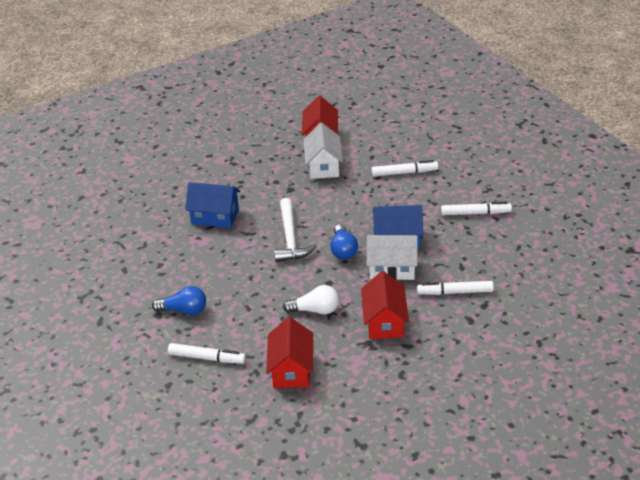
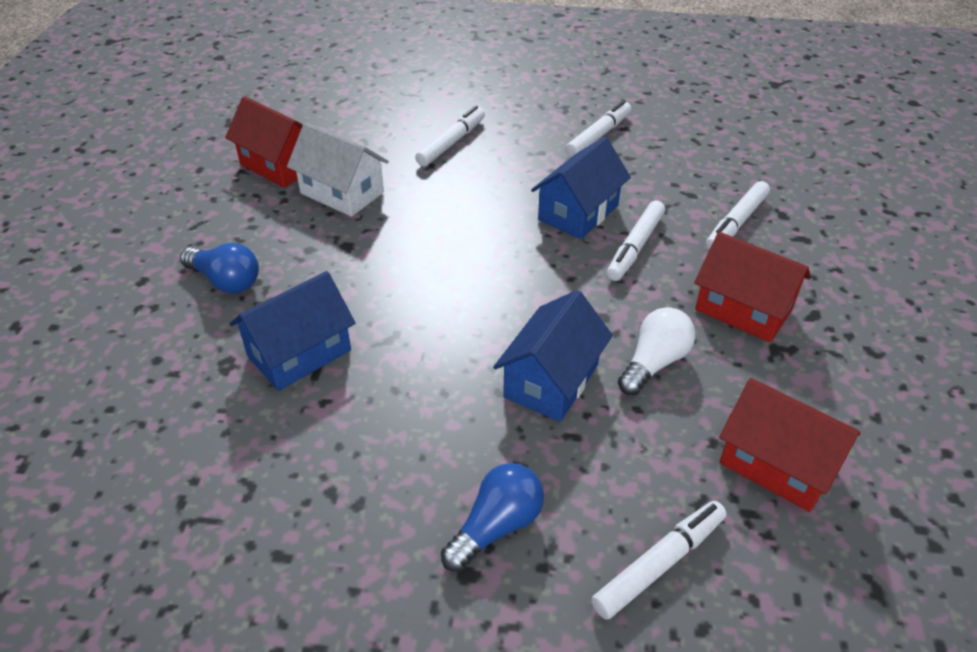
camera: 55 degrees left, 5 degrees up
white hammer [274,198,316,262] -> none
blue light bulb [330,224,358,260] -> blue light bulb moved to [180,243,259,293]
white house [367,235,418,280] -> white marker [607,200,665,281]
none -> blue house [493,290,613,422]

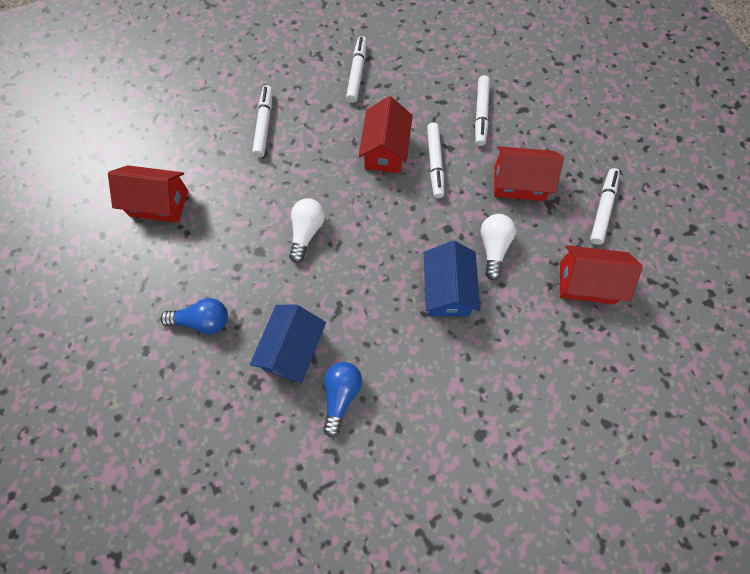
camera: 30 degrees left, 25 degrees up
white house [287,123,389,217] -> none
blue light bulb [441,463,544,572] -> blue light bulb moved to [323,362,362,437]
blue house [531,137,631,239] -> red house [359,96,413,173]
white marker [591,501,726,620] -> white marker moved to [590,168,620,245]
none -> white light bulb [289,198,325,263]

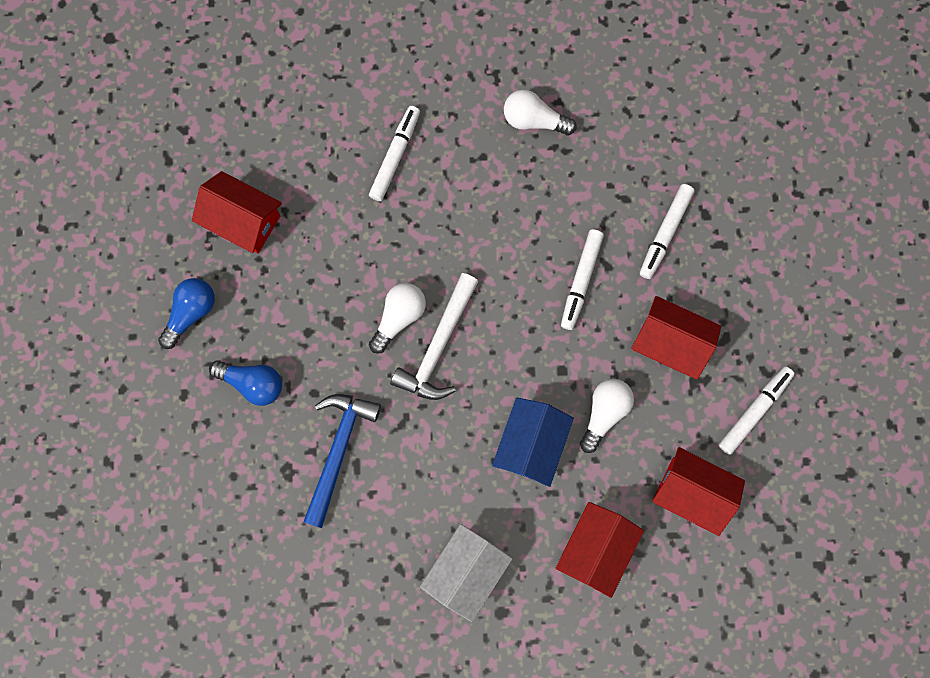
camera: 20 degrees right, 10 degrees up
blue house [250,304,326,384] -> blue hammer [303,394,381,528]
blue light bulb [323,362,362,437] -> blue light bulb moved to [158,278,215,349]
white marker [346,36,367,103] -> white light bulb [504,90,577,135]
red house [359,96,413,173] -> red house moved to [556,502,644,598]
none -> white hammer [390,273,478,400]
none -> white house [420,524,513,622]

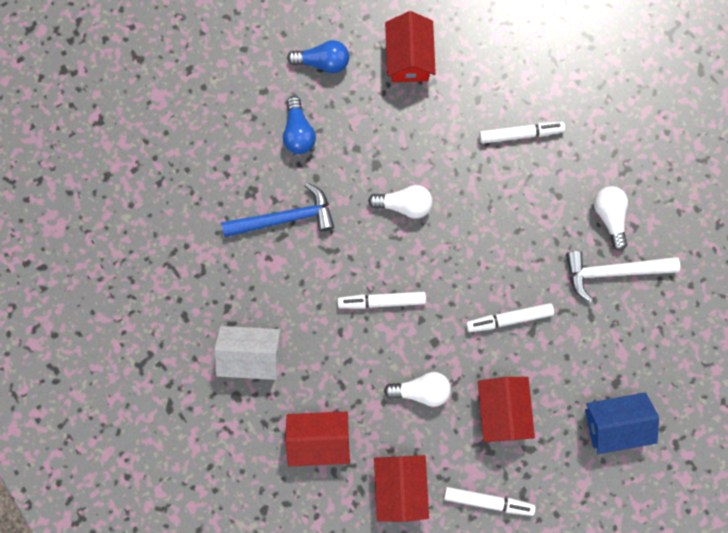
camera: 60 degrees right, 0 degrees up
white hammer [390,273,478,400] -> white hammer moved to [566,251,680,302]
blue house [492,398,574,487] -> blue house moved to [585,392,659,454]
white marker [640,184,694,279] -> white marker moved to [338,292,426,309]

